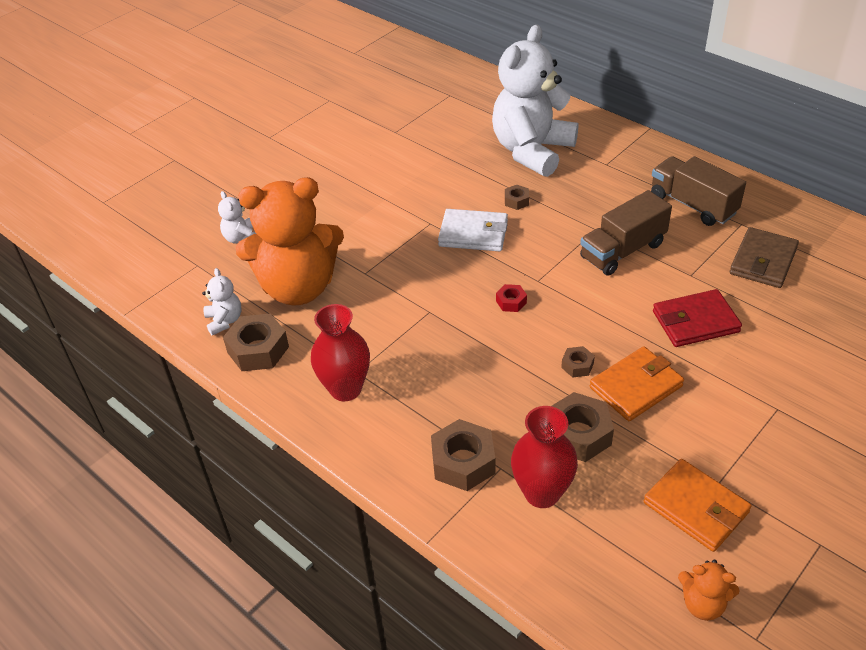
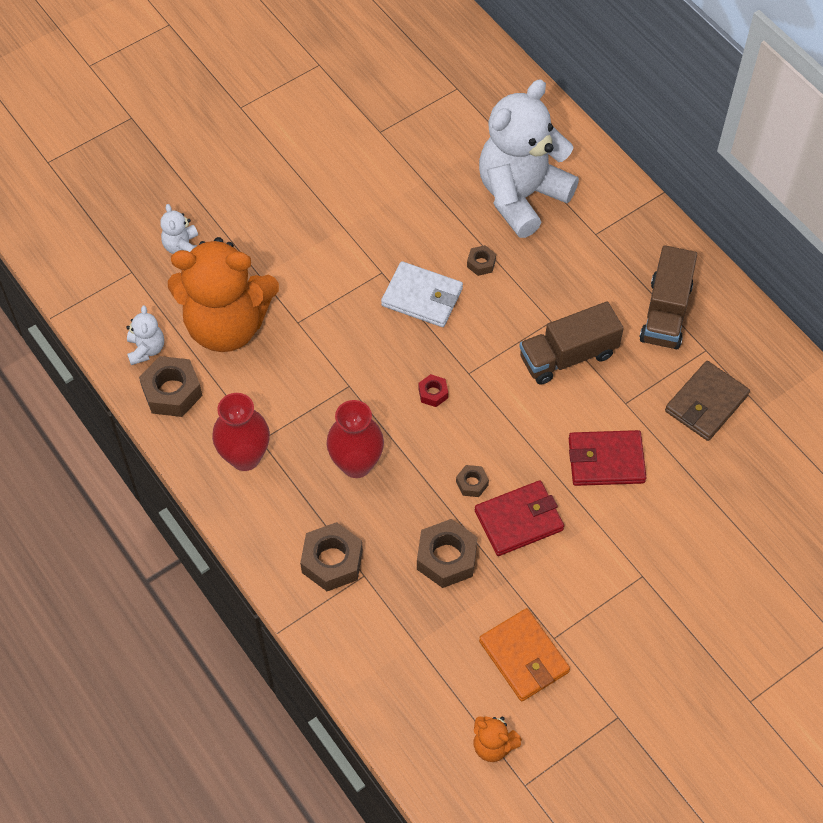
camera: 10 degrees right, 15 degrees up
red vase [511,406,578,508] -> red vase moved to [326,400,384,478]
orange wallet [590,346,684,421] -> red wallet [475,480,564,556]
brown truck [651,156,746,226] -> brown truck turned 135 degrees counterclockwise [639,245,697,349]

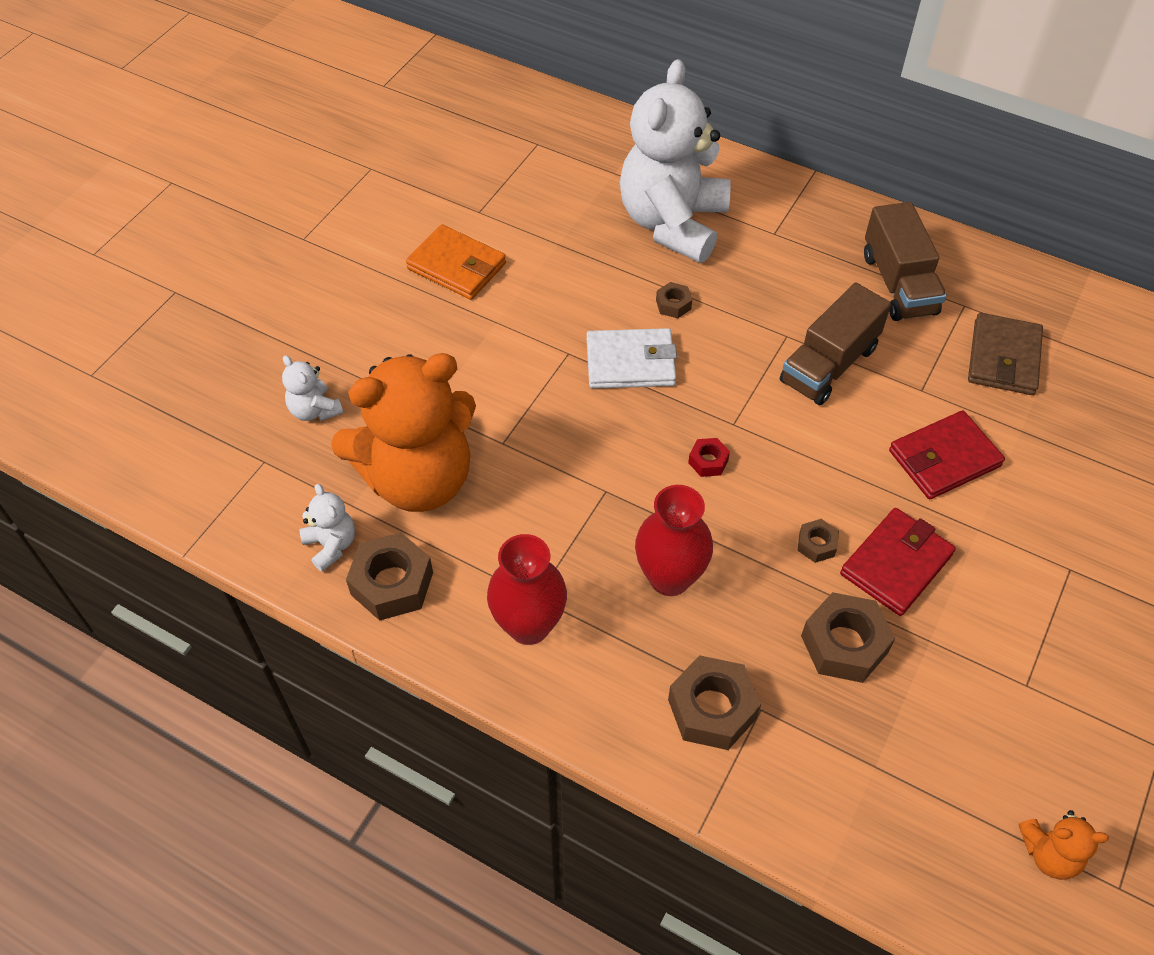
camera: 25 degrees left, 5 degrees down
orange wallet [479,608,570,701] -> orange wallet moved to [406,224,506,300]

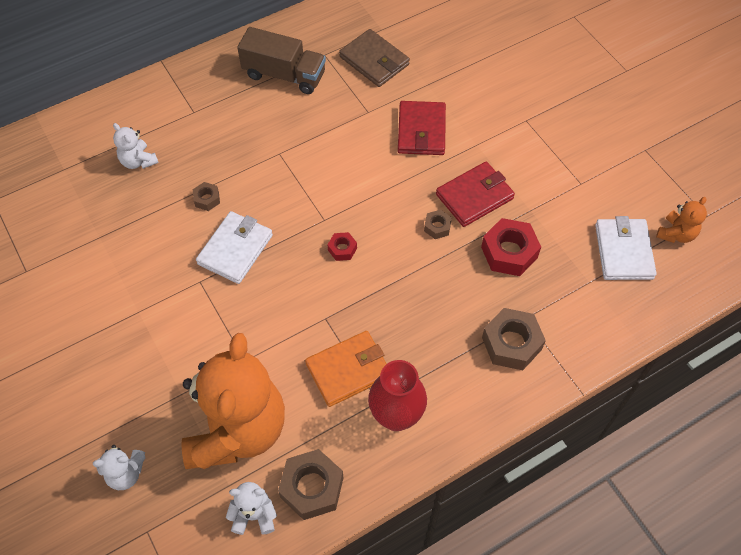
camera: 60 degrees left, 5 degrees up
orange wallet [406,224,506,300] -> orange wallet moved to [305,331,387,407]
white teddy bear [620,59,731,263] -> white teddy bear [113,123,159,169], size x0.41
red vase [635,485,713,596] -> none
brown truck [780,282,891,405] -> none
brown nut [801,592,895,683] -> red nut [481,218,541,276]
red wallet [840,508,956,616] -> red wallet turned 75 degrees clockwise [436,162,515,227]
none -> white wallet [595,216,657,280]

